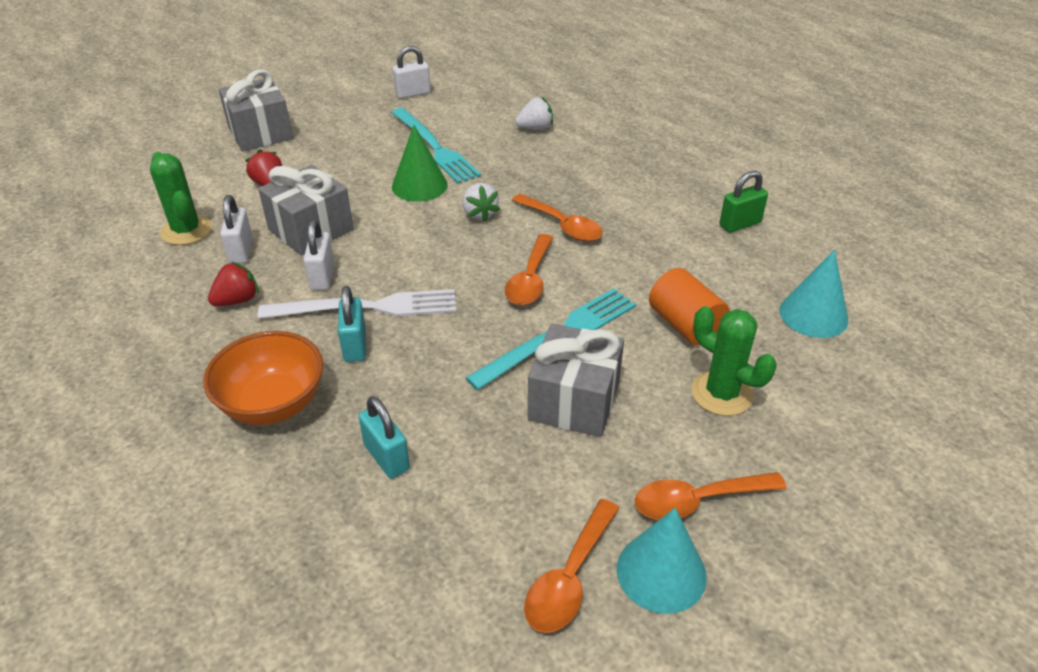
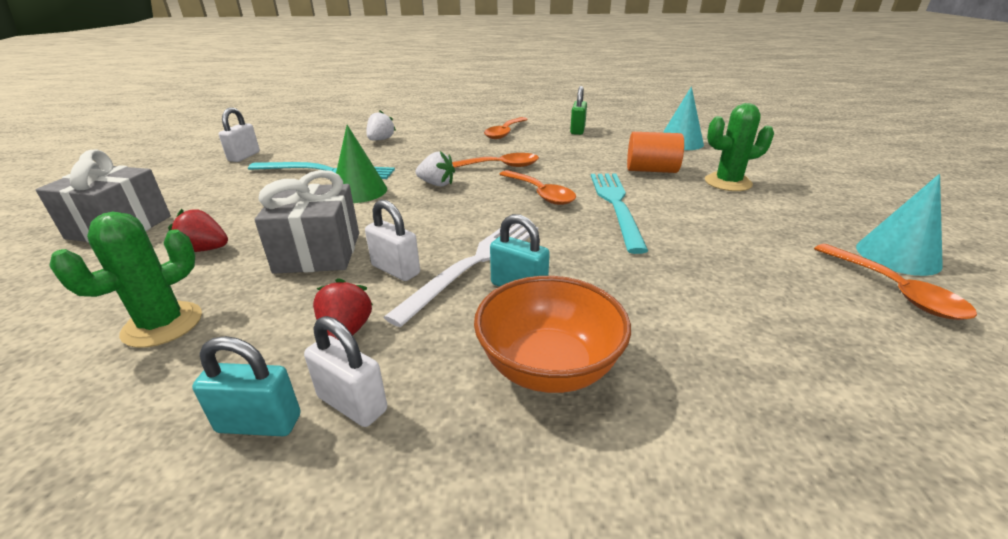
camera: 50 degrees left, 10 degrees down
green cactus [150,152,212,245] -> green cactus turned 60 degrees counterclockwise [49,212,202,348]
white padlock [220,195,253,264] -> white padlock moved to [304,316,387,427]
turquoise padlock [358,396,410,479] -> turquoise padlock moved to [192,336,300,436]
grey gift [528,323,624,437] -> none
orange spoon [635,472,787,520] -> orange spoon moved to [484,117,528,139]

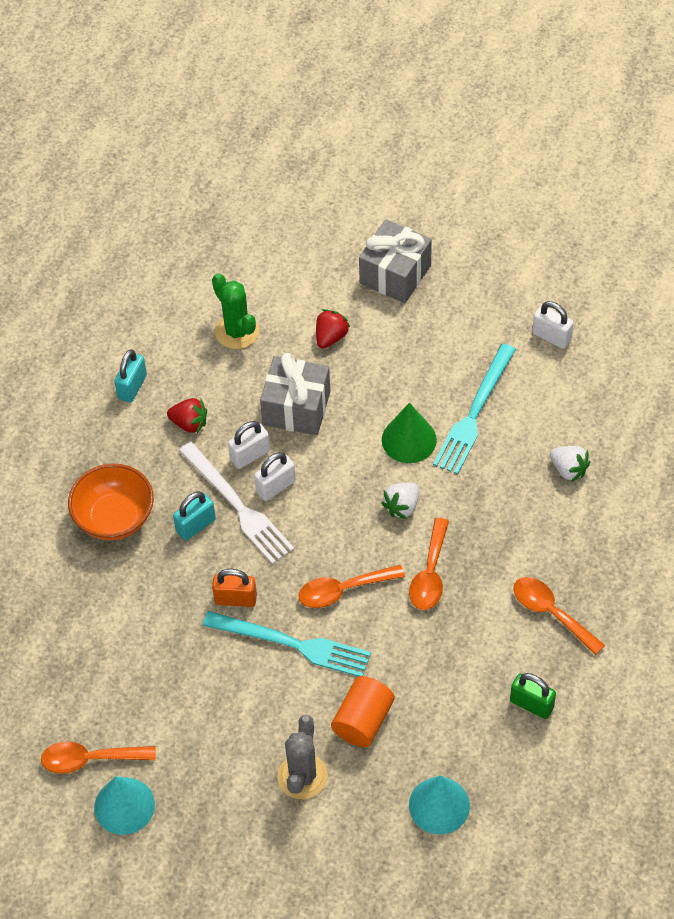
camera: 110 degrees right, 25 degrees up
white padlock [304,316,387,427] -> white padlock moved to [254,452,296,501]
green cactus [705,103,774,191] -> grey cactus [277,715,328,799]
none -> orange padlock [212,569,257,607]

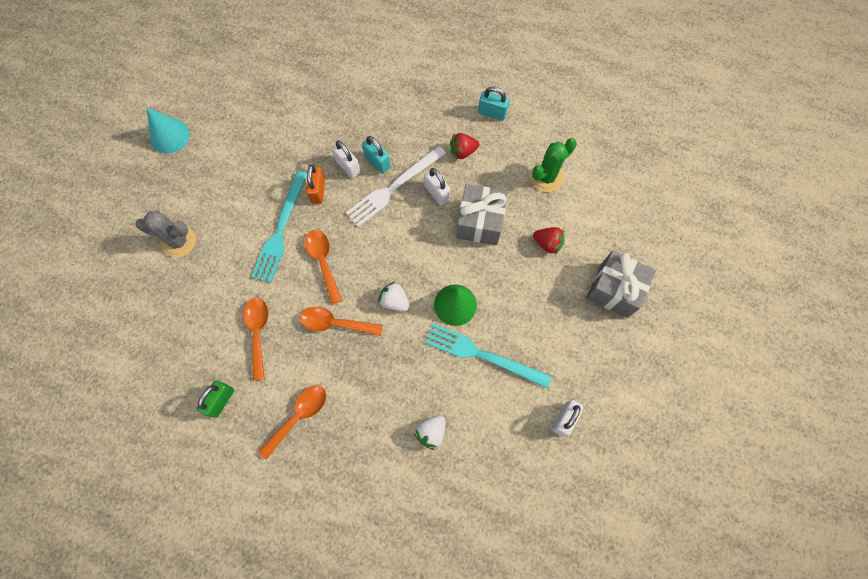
camera: 85 degrees right, 15 degrees up
orange spoon [41,742,156,774] -> orange spoon moved to [243,297,269,381]
orange bowl [68,463,154,540] -> none
red strawberry [167,398,207,433] -> red strawberry turned 60 degrees clockwise [450,133,479,159]
white padlock [254,452,296,501] -> white padlock moved to [332,141,361,178]
orange cylinder [331,676,395,747] -> none
turquoise cone [409,775,470,834] -> none

